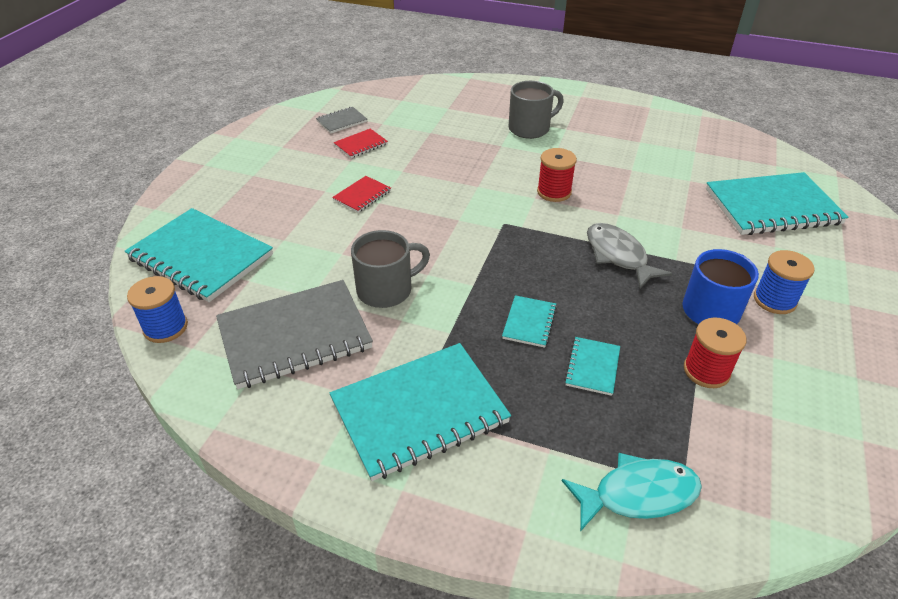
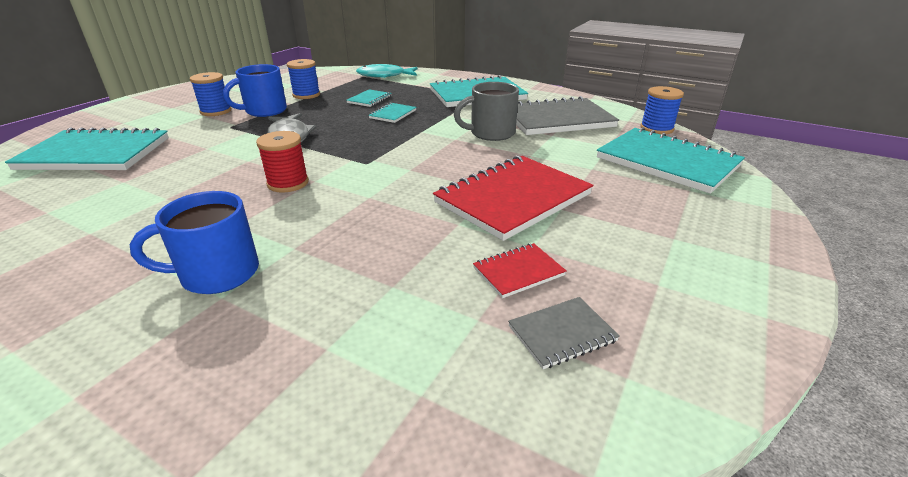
camera: 170 degrees left, 10 degrees down
red notebook [332,176,391,213] -> red notebook [433,156,594,241], size x2.20
grey mug [508,81,564,139] -> blue mug [130,191,259,294]
red spool [684,318,747,388] -> blue spool [287,59,320,99]

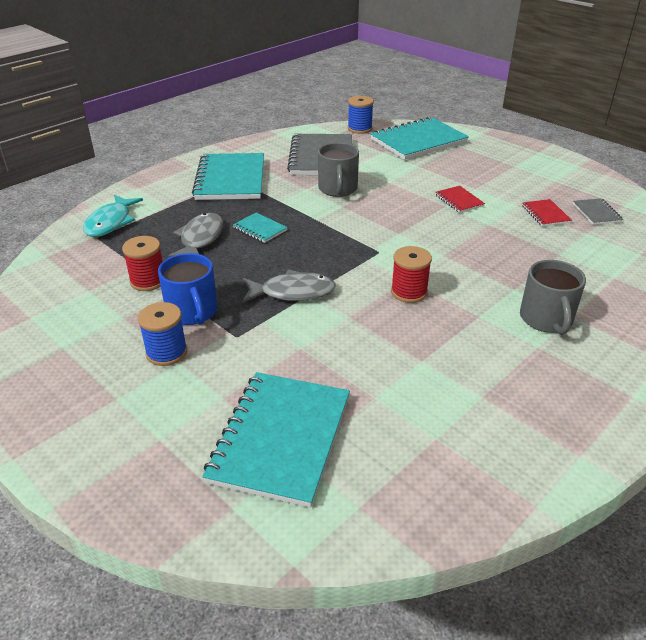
camera: 75 degrees left, 5 degrees up
blue mug [130,191,259,294] -> grey mug [520,260,586,335]
blue spool [287,59,320,99] -> red spool [122,236,163,291]
turquoise notebook [347,90,392,107] -> grey fish [168,213,223,258]
red notebook [433,156,594,241] -> red notebook [435,186,485,213], size x0.45

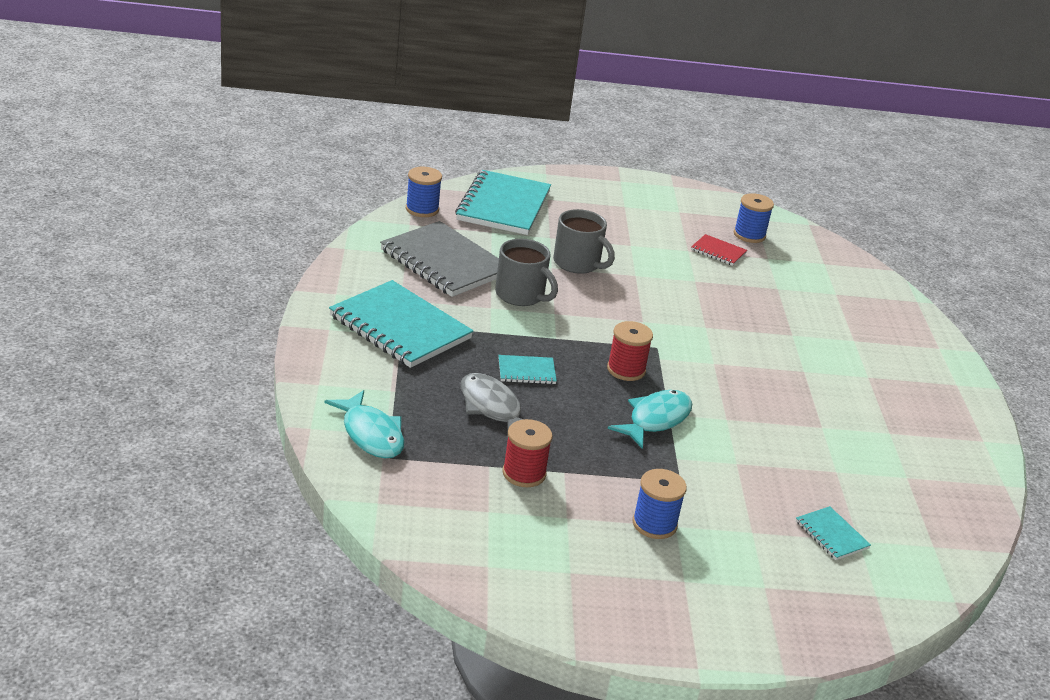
camera: 50 degrees left, 5 degrees down
blue mug [158,253,218,325] -> none
turquoise notebook [202,372,350,508] -> turquoise notebook [796,506,871,560], size x0.45
grey fish [242,270,336,303] -> turquoise fish [608,390,692,449]
red spool [391,246,432,303] -> red spool moved to [607,321,653,381]
red notebook [435,186,485,213] -> none
grey mug [520,260,586,335] -> grey mug moved to [553,209,615,274]
grey notebook [573,198,623,225] -> blue spool [734,193,774,243]

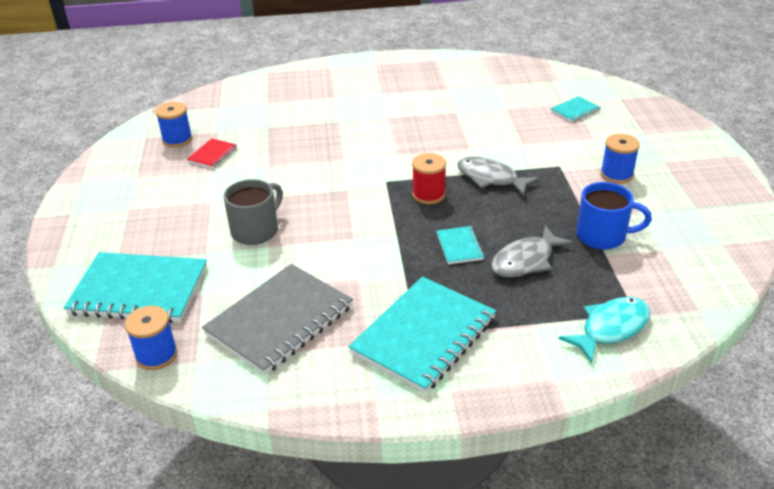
camera: 90 degrees left, 5 degrees up
grey mug [495,239,558,306] -> none
red spool [503,419,552,487] -> blue mug [576,182,652,249]
turquoise fish [608,390,692,449] -> grey fish [457,156,539,196]

